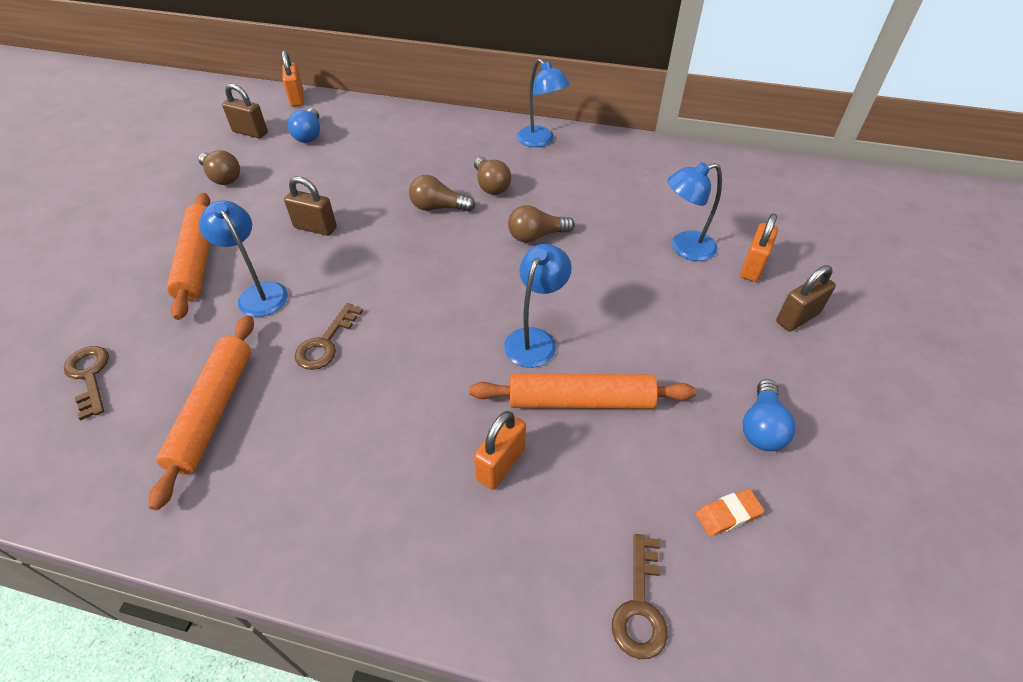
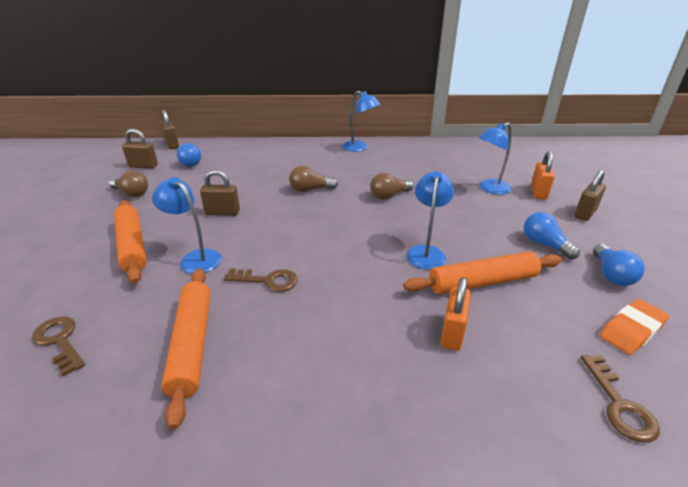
camera: 15 degrees left, 15 degrees down
orange padlock [282,50,304,107] -> brown padlock [160,110,179,149]
brown key [294,303,363,370] -> brown key turned 90 degrees counterclockwise [224,268,298,292]
brown light bulb [474,156,511,195] -> none
orange eraser [696,489,765,536] -> orange eraser [599,299,669,355], size x1.50
none -> blue light bulb [524,212,580,259]

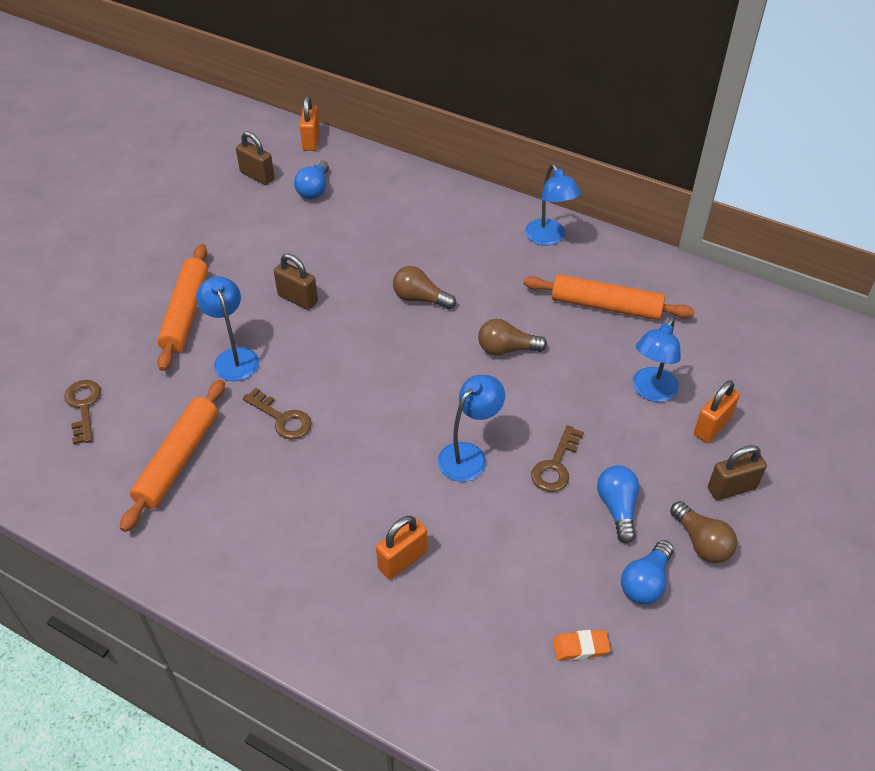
camera: 30 degrees right, 15 degrees up
brown light bulb [109,171,148,197] -> brown light bulb moved to [670,501,737,563]
brown padlock [160,110,179,149] -> orange padlock [300,96,320,151]
orange rolling pin [403,251,562,294] -> orange rolling pin moved to [523,274,695,320]
blue lamp [478,123,512,194] -> blue lamp turned 60 degrees counterclockwise [633,317,681,402]
brown key [581,355,660,443] -> brown key moved to [531,425,584,492]
orange eraser [599,299,669,355] -> orange eraser [553,630,610,660], size x0.67

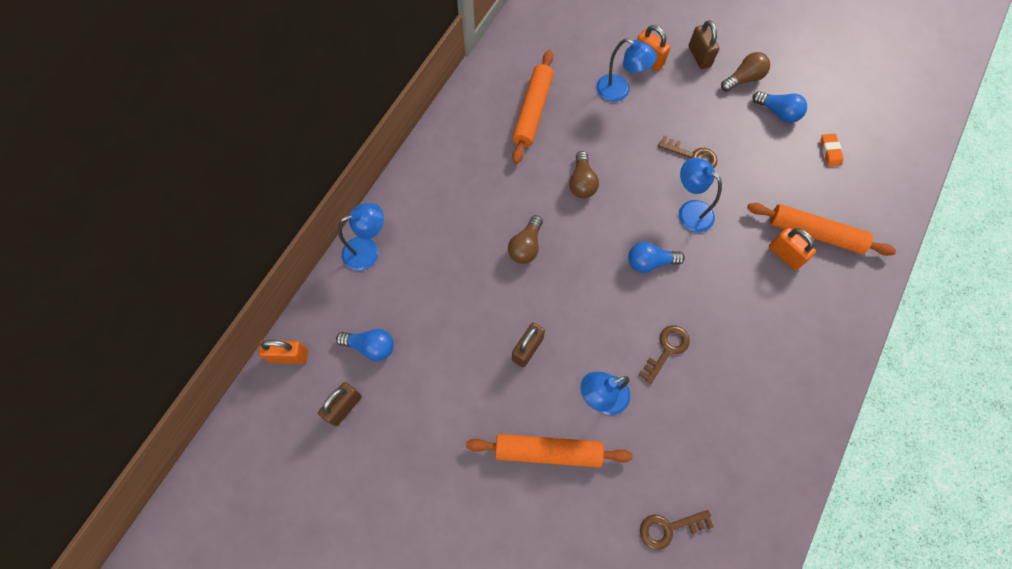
camera: 90 degrees left, 20 degrees up
orange rolling pin [120,379,225,532] -> orange rolling pin moved to [747,203,896,256]
blue lamp [525,164,581,246] -> blue lamp moved to [338,203,384,270]
blue light bulb [597,466,639,544] -> blue light bulb moved to [628,242,685,273]

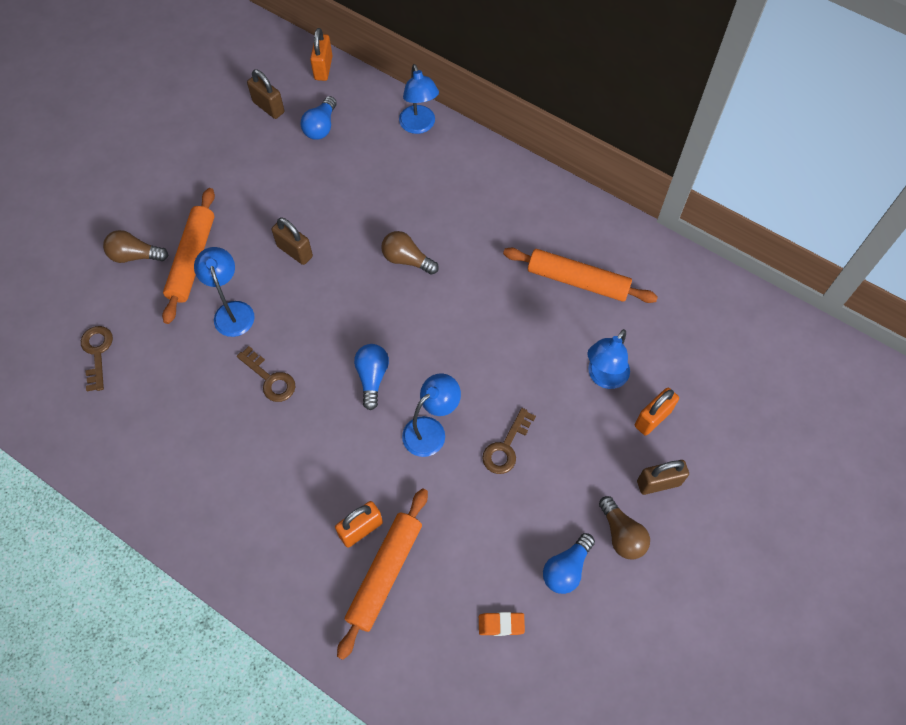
camera: 95 degrees right, 5 degrees down
brown light bulb [569,151,599,198] -> brown light bulb moved to [103,230,168,263]

